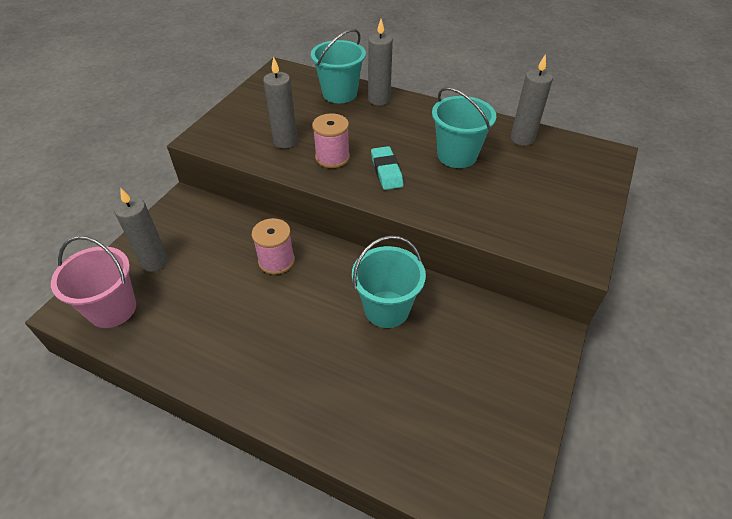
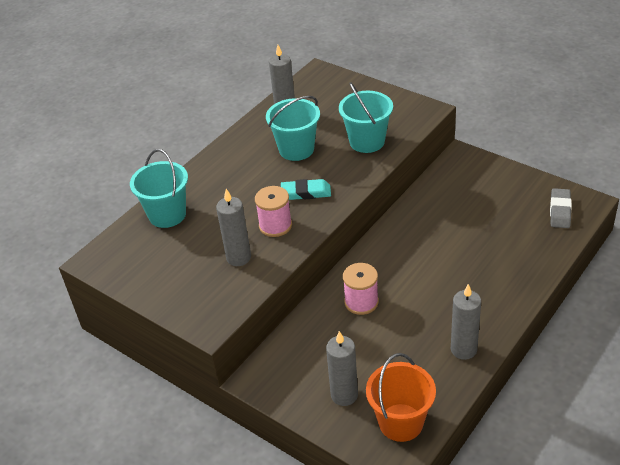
camera: 75 degrees left, 5 degrees down
pink bucket [51,236,136,328] -> orange bucket [366,353,436,442]
turquoise bucket [352,235,426,328] -> turquoise bucket moved to [339,82,393,153]
grey candle [368,19,393,106] -> grey candle moved to [451,284,481,360]
none -> grey eraser [550,188,572,228]

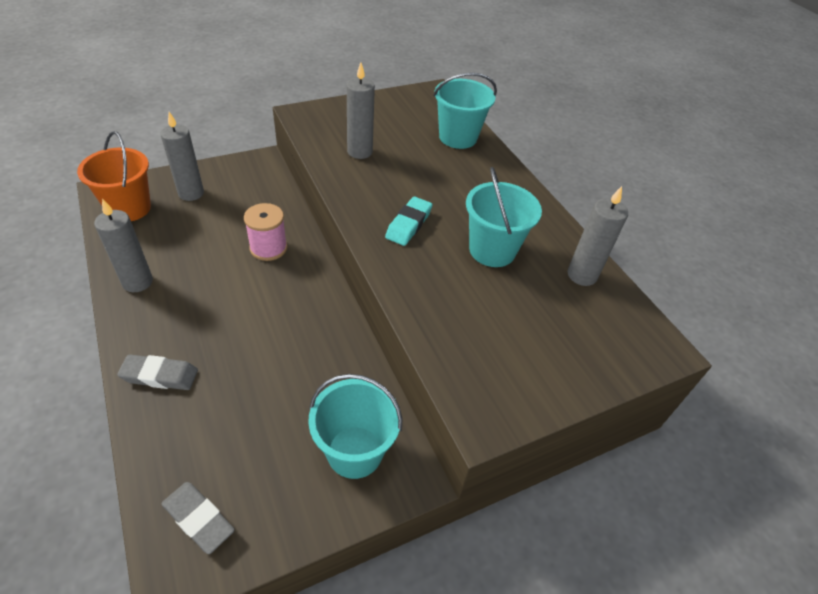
camera: 110 degrees right, 5 degrees up
pink spool [255,186,292,237] -> none
turquoise bucket [339,82,393,153] -> turquoise bucket moved to [308,374,402,479]
none -> grey eraser [117,354,198,390]

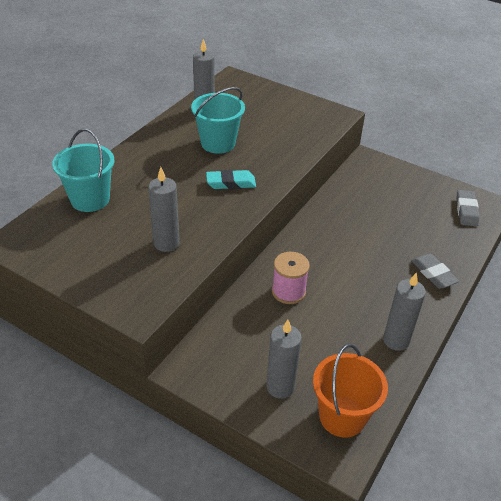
camera: 120 degrees left, 5 degrees down
turquoise bucket [308,374,402,479] -> none

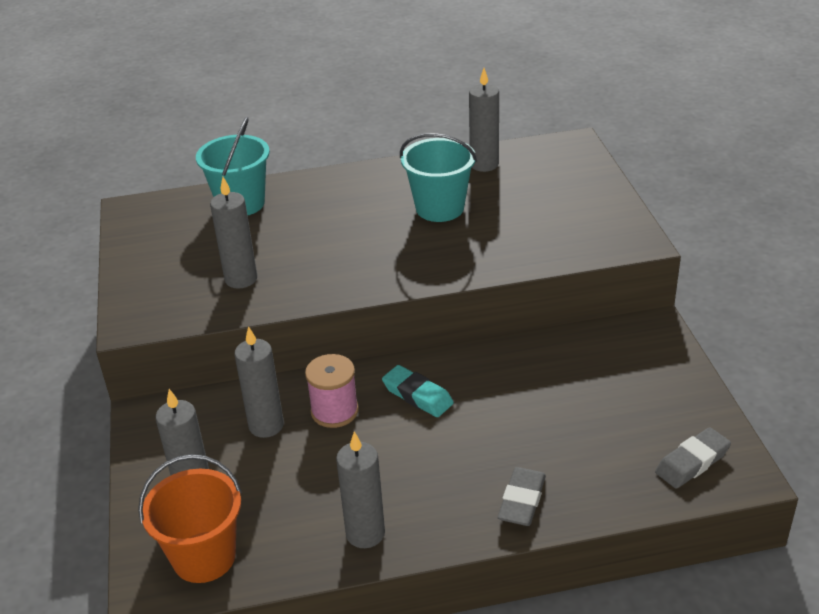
camera: 50 degrees right, 5 degrees down
turquoise eraser [206,170,256,189] -> turquoise eraser moved to [382,365,454,417]
none -> grey candle [234,326,284,438]

